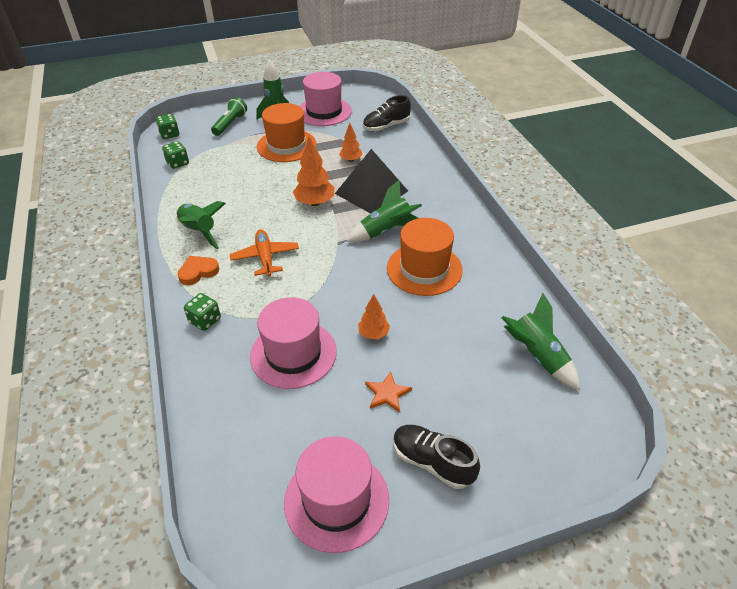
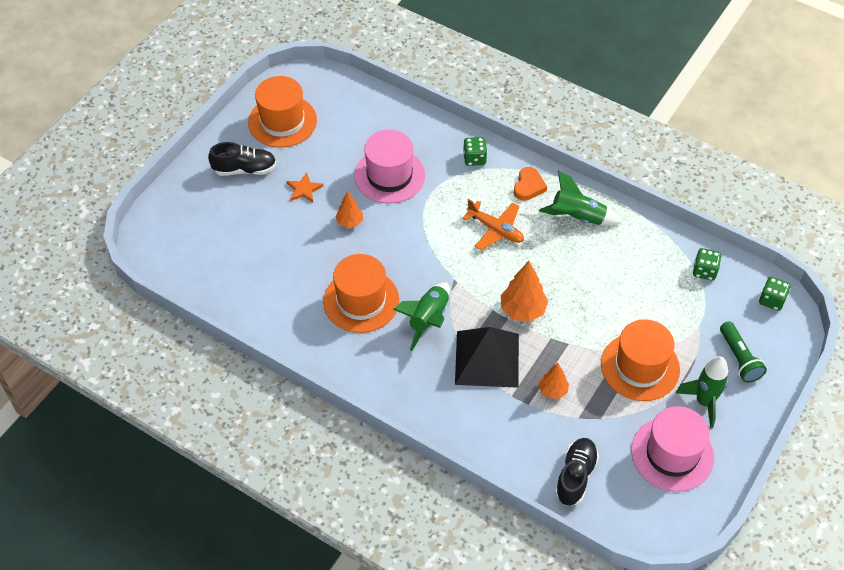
camera: 140 degrees right, 10 degrees up
pink hat [284,436,389,553] -> orange hat [248,76,317,148]
green rocket [502,293,580,390] -> none

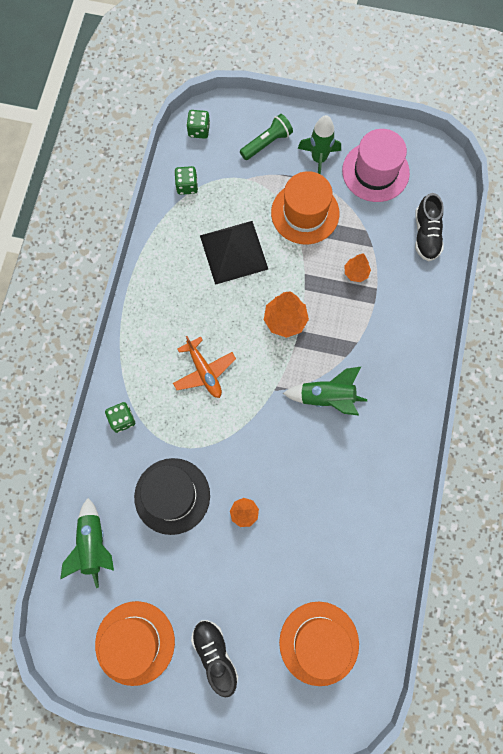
camera: 110 degrees left, 20 degrees up
orange star [287,172,323,202] -> none
orange hat [323,254,399,333] -> orange hat moved to [279,602,359,686]
pink hat [354,130,425,204] -> black hat [134,458,210,535]
black pyramid [455,327,519,388] -> black pyramid moved to [200,221,268,285]
orange plane [462,199,524,251] -> orange plane turned 135 degrees clockwise [173,336,236,398]
orange heart [514,167,547,201] -> none
green rocket [539,170,623,225] -> green rocket moved to [60,498,114,588]
black shoe [555,438,599,506] -> black shoe turned 90 degrees counterclockwise [415,193,444,261]

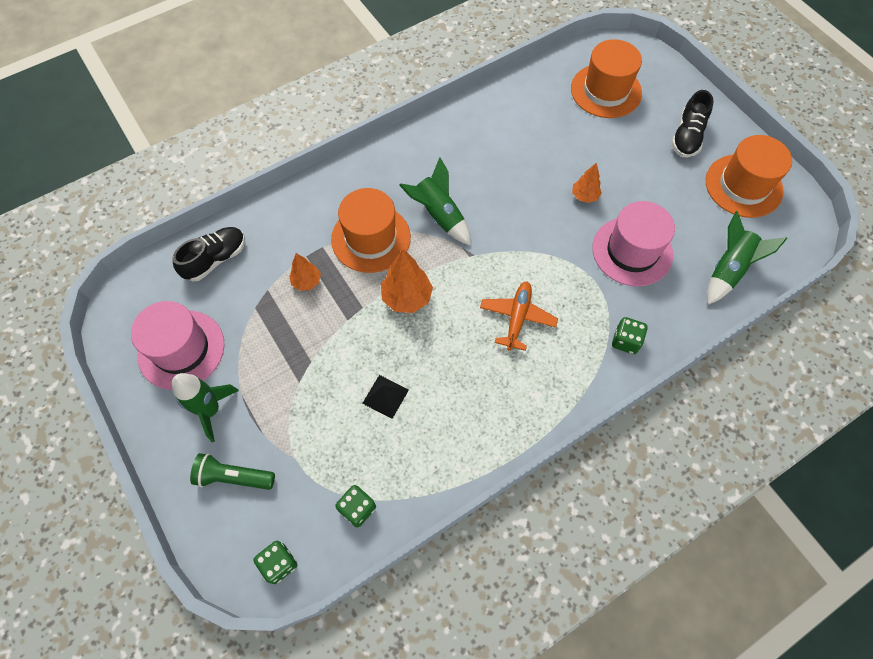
camera: 135 degrees left, 10 degrees down
black hat [134,458,210,535] -> pink hat [592,201,675,286]
black pyramid [200,221,268,285] -> black pyramid [362,375,409,419], size x0.49
orange hat [271,171,339,244] -> orange hat moved to [331,188,411,273]

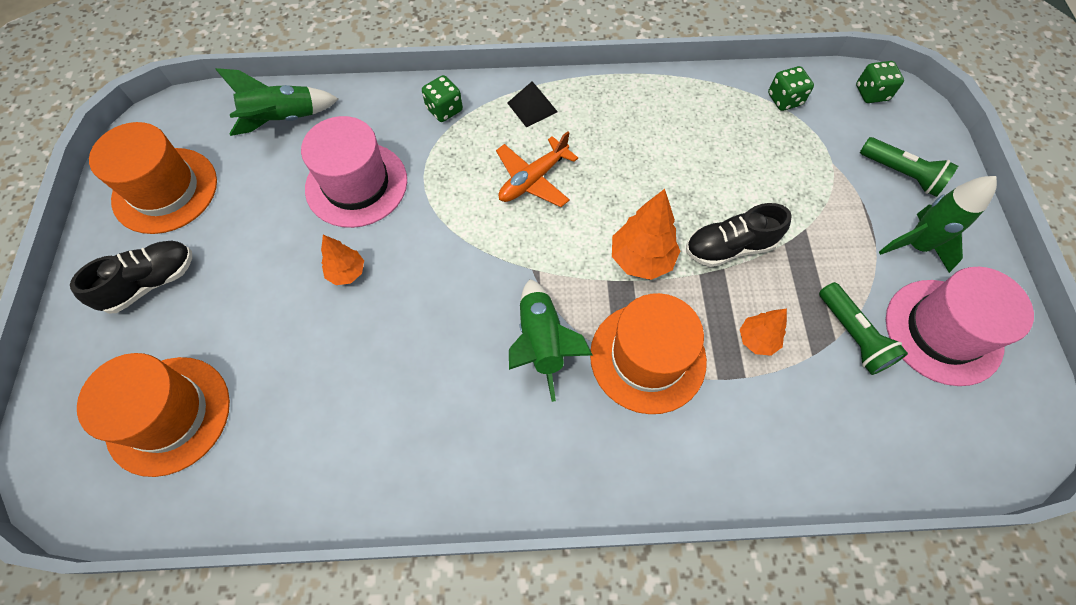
camera: 150 degrees left, 0 degrees up
black shoe [173,227,245,282] -> black shoe moved to [686,203,792,267]
black pyramid [362,375,409,419] -> black pyramid moved to [508,82,558,128]
none -> green flashlight [819,282,908,375]

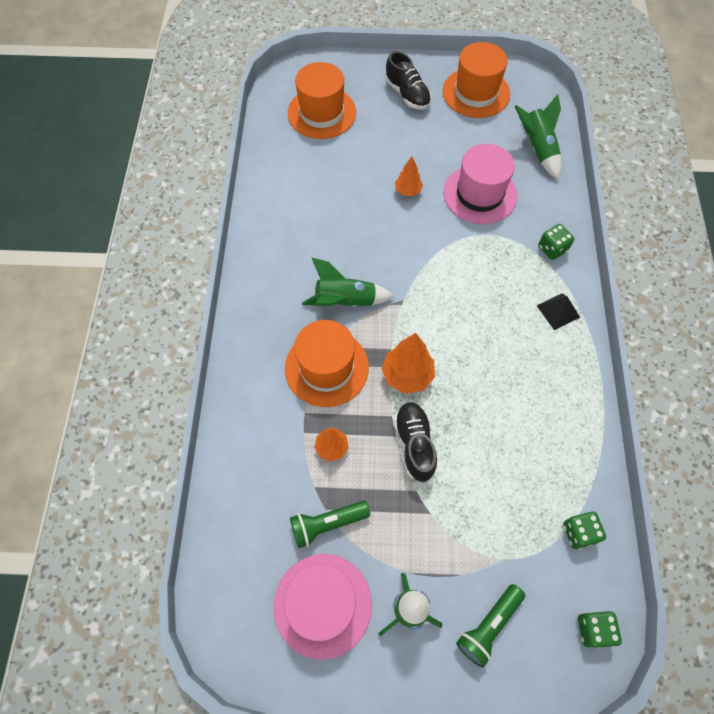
camera: 95 degrees right, 0 degrees up
orange plane [496,131,578,207] -> none

